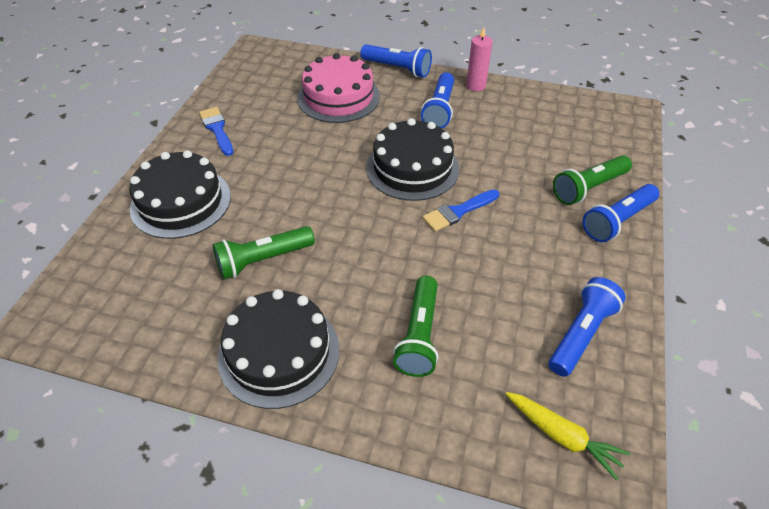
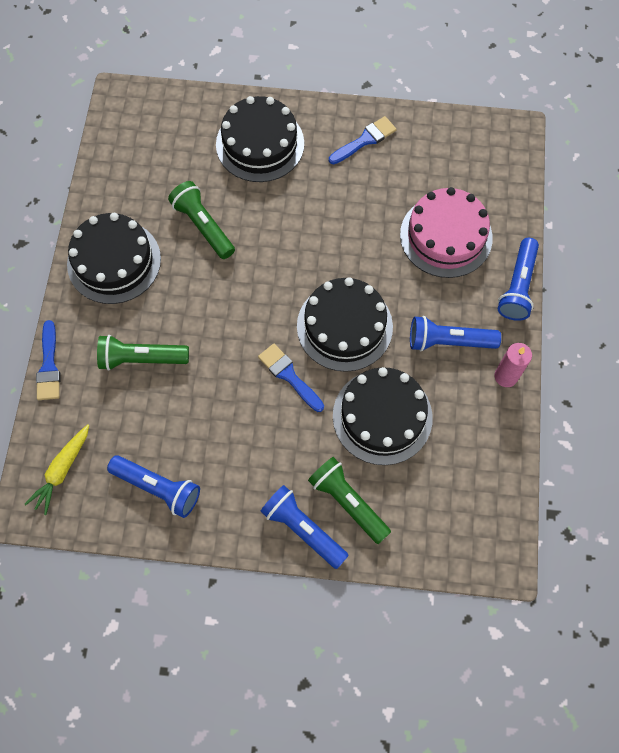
camera: 80 degrees right, 20 degrees up
none -> blue brush [36,320,60,400]
none -> black cake [333,367,433,465]

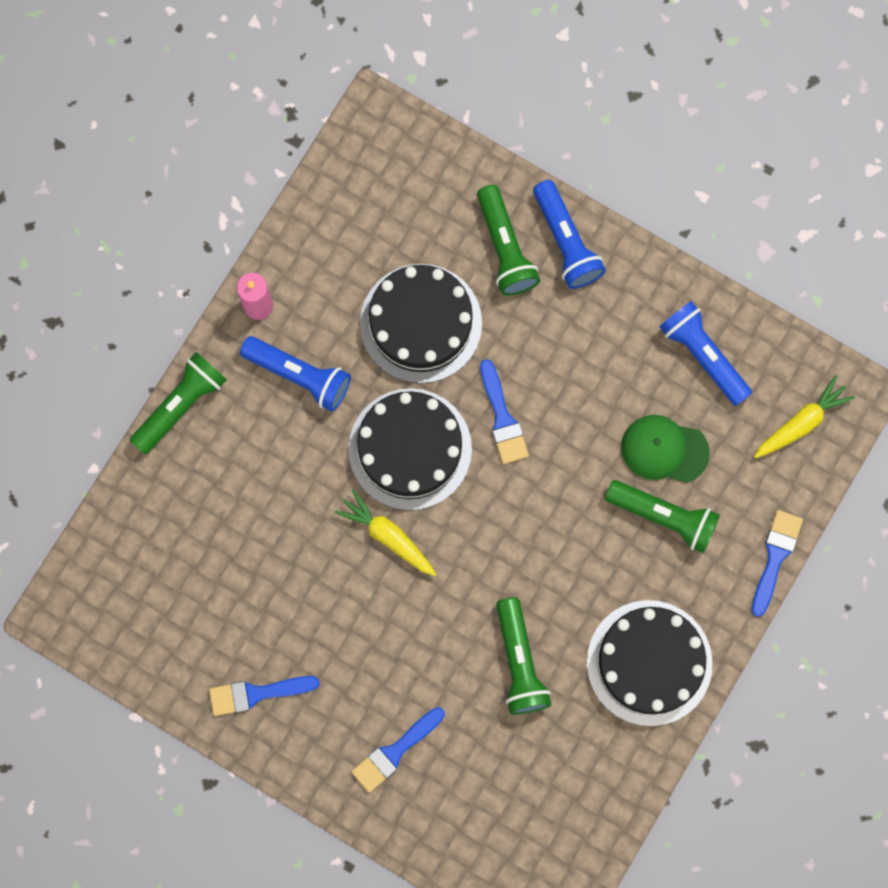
camera: 155 degrees left, 10 degrees up
black cake [216,96,304,182] -> blue brush [351,707,445,793]
pink cake [400,187,493,278] -> none
blue flashlight [498,238,539,321] -> green flashlight [130,352,227,454]
none -> yellow carrot [335,489,437,576]
none -> green cap [621,415,710,483]

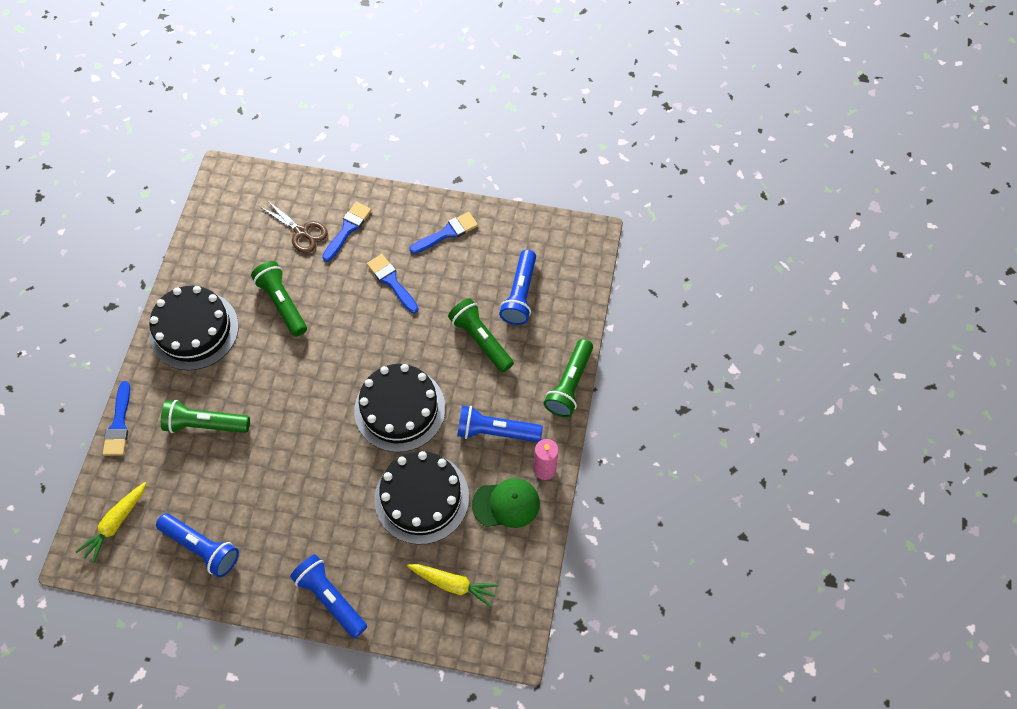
camera: 160 degrees right, 15 degrees down
yellow carrot [335,489,437,576] -> yellow carrot moved to [407,564,499,607]
green flashlight [477,185,540,296] -> green flashlight moved to [448,298,514,373]
blue brush [480,359,529,464] -> blue brush moved to [367,254,419,313]
green cap [621,415,710,483] -> green cap moved to [472,478,540,528]
none -> brown scissors [259,199,328,253]
none -> blue flashlight [499,249,536,325]

